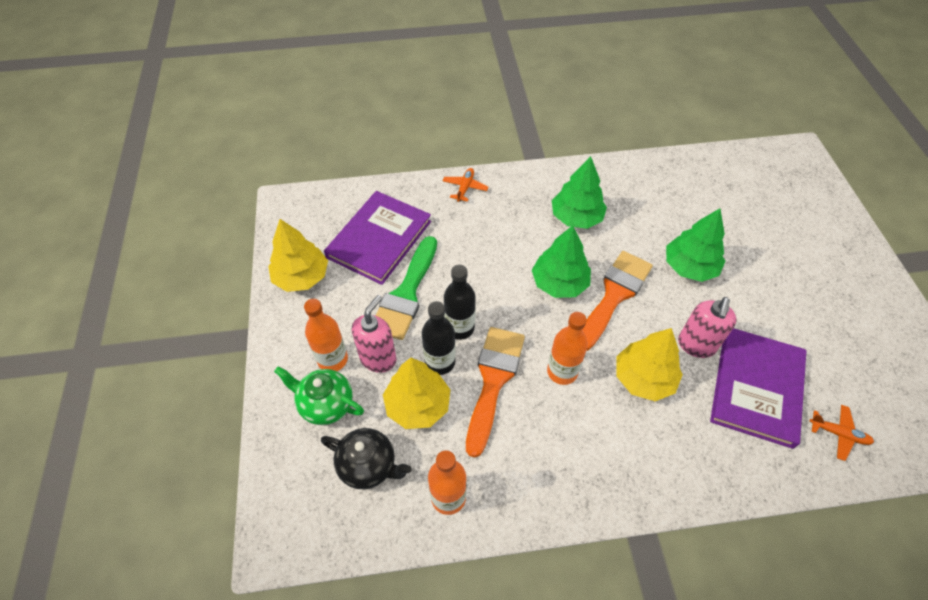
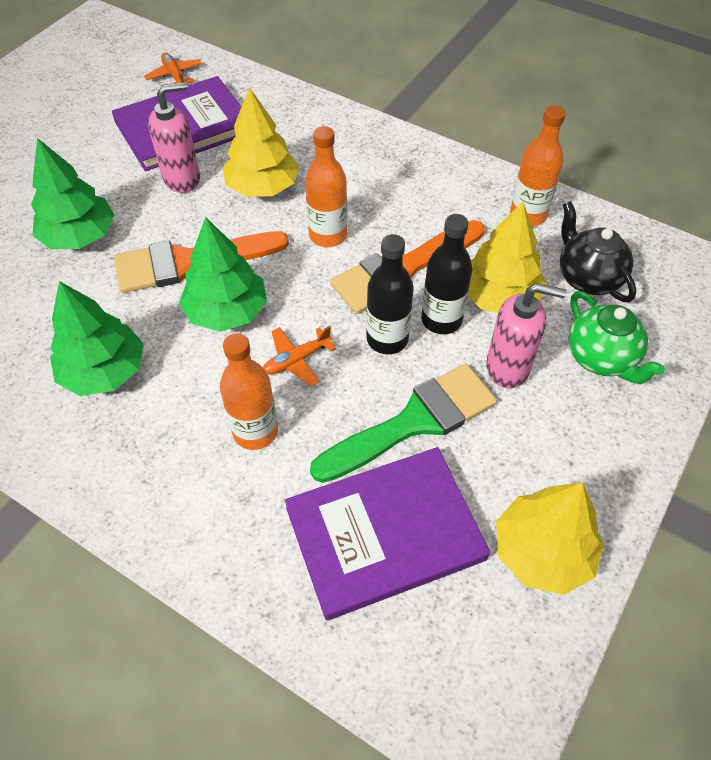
camera: 140 degrees left, 0 degrees up
orange bottle [304,299,348,371] -> orange bottle moved to [220,333,278,450]
pink soap dispenser [352,295,396,373] -> pink soap dispenser turned 150 degrees counterclockwise [486,283,567,388]
orange plane [443,168,489,202] -> orange plane moved to [263,326,336,386]

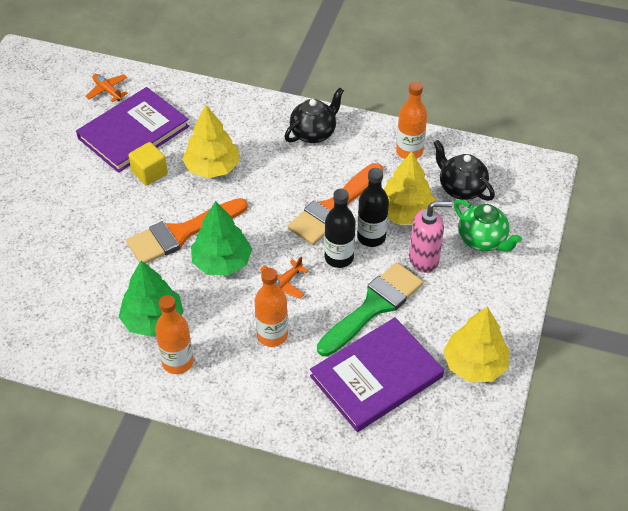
camera: 15 degrees left, 5 degrees down
green tree [31,138,115,249] -> none
pink soap dispenser [148,82,200,193] -> yellow cube [128,142,168,186]
orange bottle [305,126,347,247] -> orange bottle moved to [155,295,193,374]
none -> black teapot [284,87,344,143]

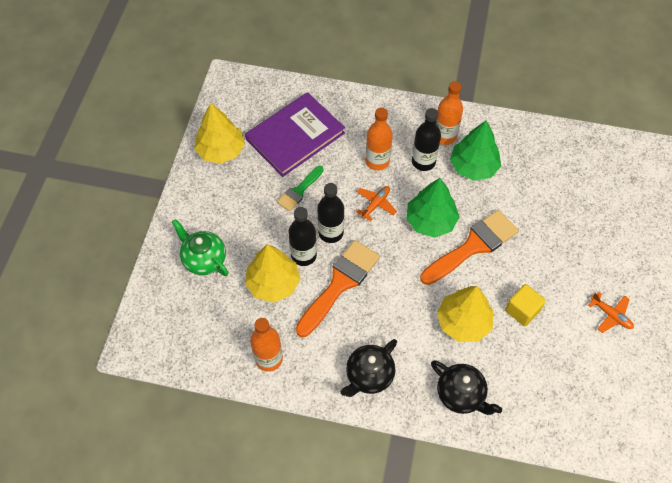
camera: 175 degrees right, 10 degrees up
purple book [76,87,189,173] -> none
orange plane [85,74,128,102] -> orange plane moved to [588,292,634,333]
green brush [317,262,423,356] -> green brush [277,166,324,211], size x0.56
pink soap dispenser [409,201,452,273] -> none
black teapot [434,140,495,201] -> black teapot moved to [431,360,502,415]
none -> black bottle [412,108,441,171]

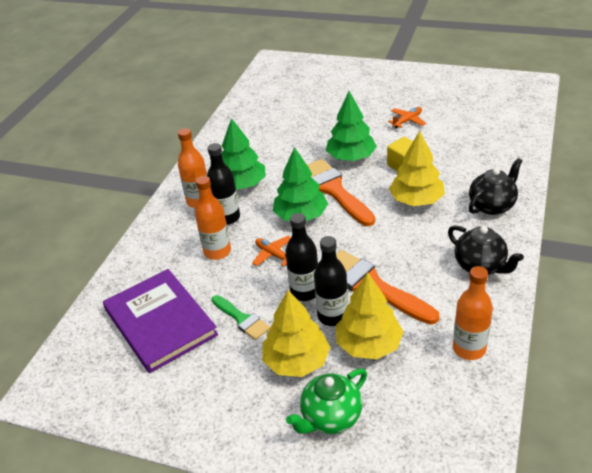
camera: 80 degrees left, 20 degrees down
yellow tree [194,103,245,164] -> yellow tree moved to [262,290,330,377]
none -> green tree [326,91,377,161]

